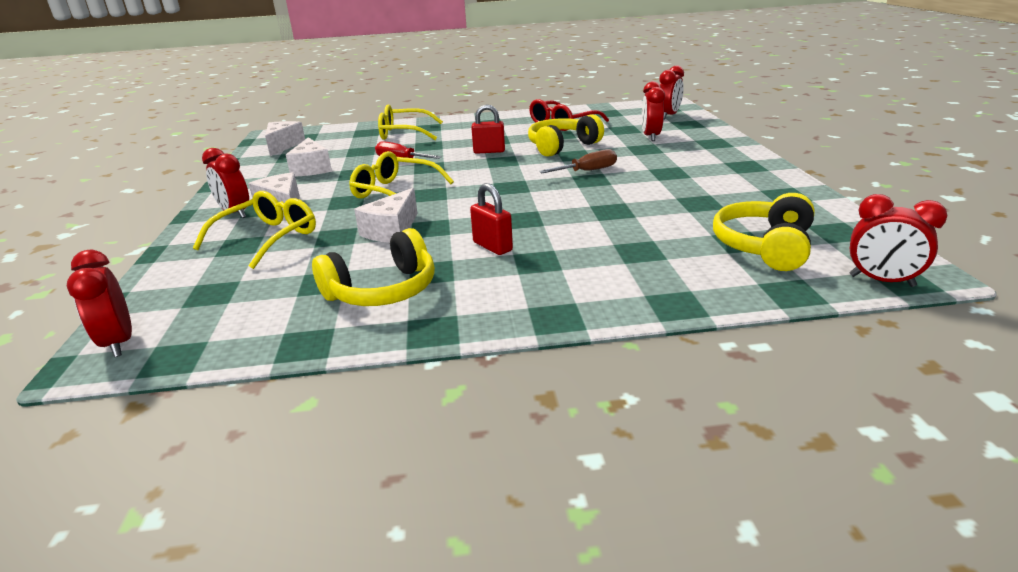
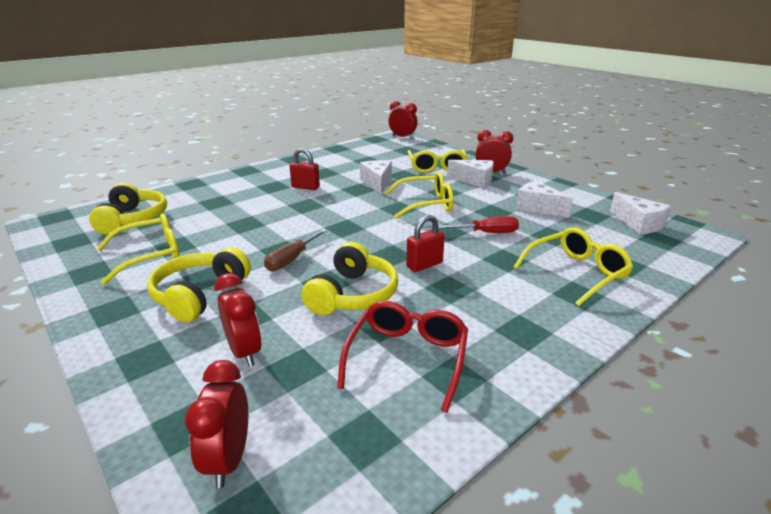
camera: 145 degrees right, 0 degrees up
yellow headphones [312,228,435,306] -> yellow headphones moved to [147,247,251,322]
red clock [849,194,948,287] -> none
none -> yellow glasses [97,213,180,285]

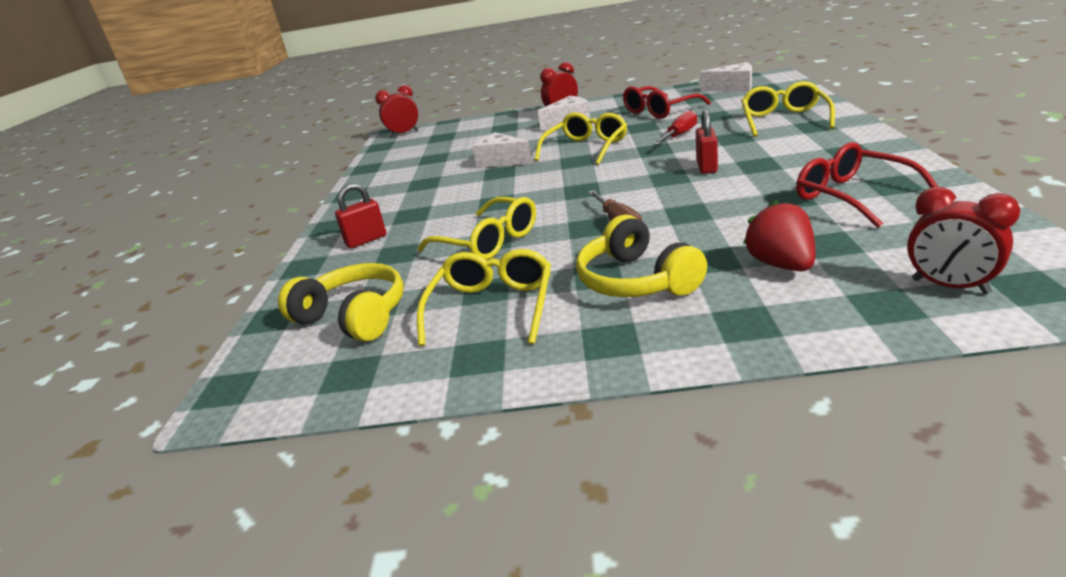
camera: 45 degrees left, 0 degrees up
red clock [214,273,262,367] -> red strawberry [743,200,815,271]
red padlock [290,148,320,190] -> red padlock moved to [335,183,386,248]
yellow headphones [302,242,398,315] -> none
yellow glasses [408,150,468,173] -> yellow glasses moved to [418,197,536,260]
white cheese [516,180,573,218] -> red glasses [623,86,711,119]

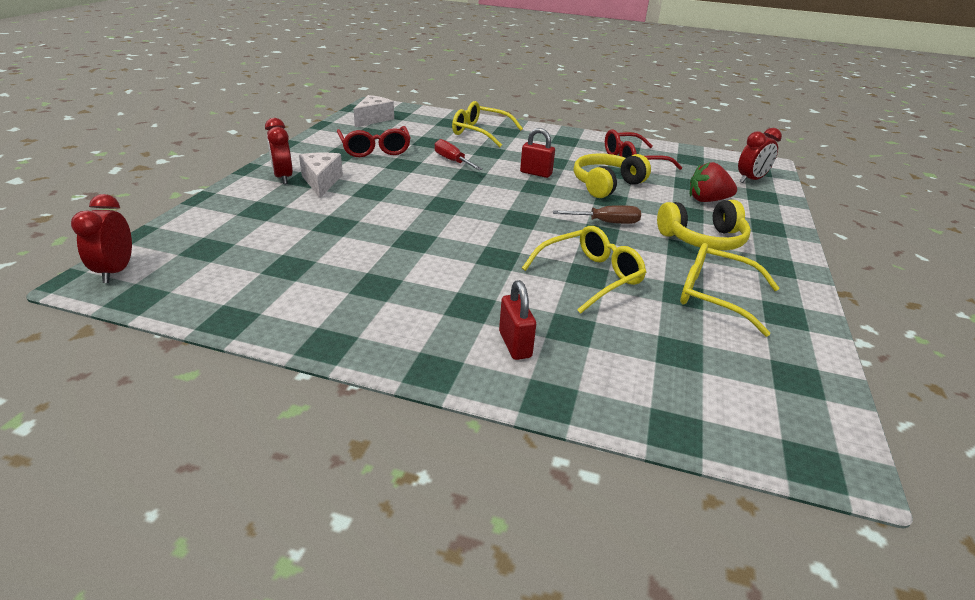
camera: 80 degrees left, 5 degrees up
yellow headphones [278,263,404,342] -> yellow headphones moved to [574,153,651,198]
white cheese [472,132,532,168] -> none
yellow glasses [535,112,627,165] -> none

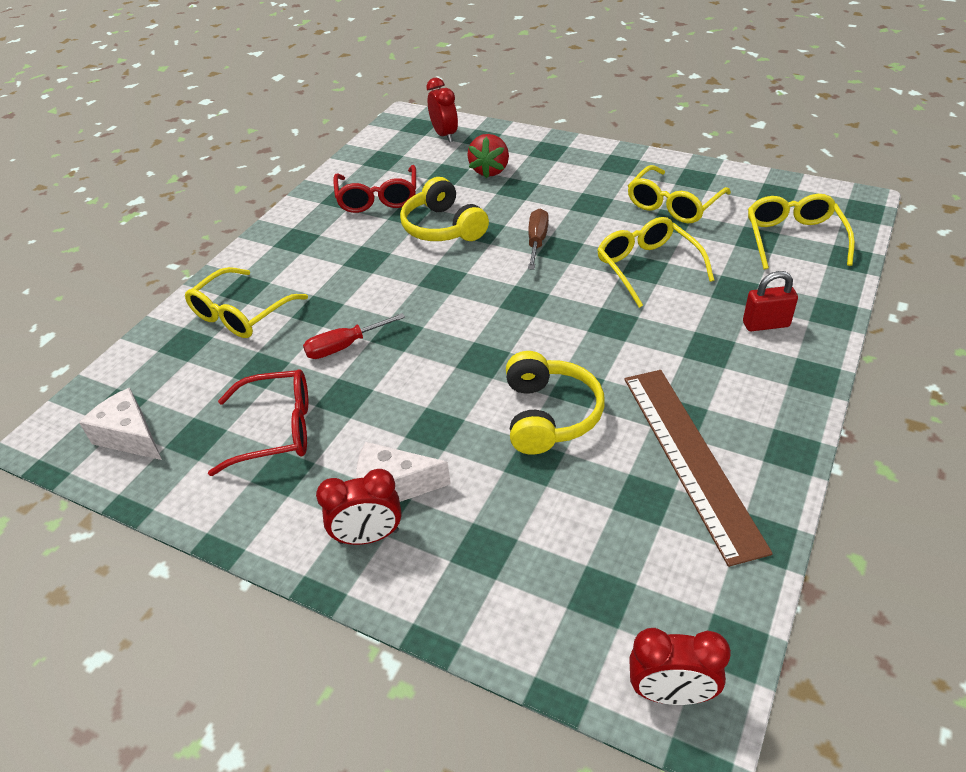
camera: 75 degrees left, 10 degrees up
red padlock [520,128,555,178] -> none
yellow headphones [657,200,751,251] -> yellow headphones moved to [506,351,604,455]
none -> brown ruler [624,370,773,567]
none -> yellow glasses [748,194,855,270]

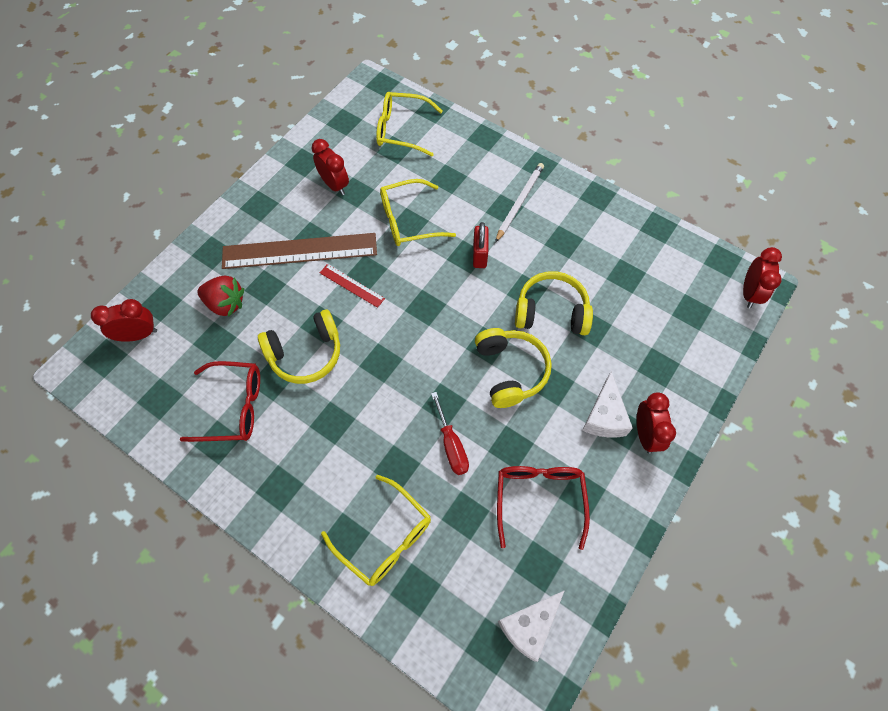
camera: 85 degrees left, 20 degrees up
brown screwdriver [528,209,549,269] -> red ruler [320,264,385,308]
brown ruler [624,370,773,567] -> brown ruler moved to [222,233,377,269]
yellow glasses [628,165,731,223] -> red clock [312,139,349,195]
red padlock [743,271,798,331] -> red padlock moved to [473,222,489,268]
none -> yellow headphones [475,328,552,408]
none -> white pencil [495,163,544,243]

